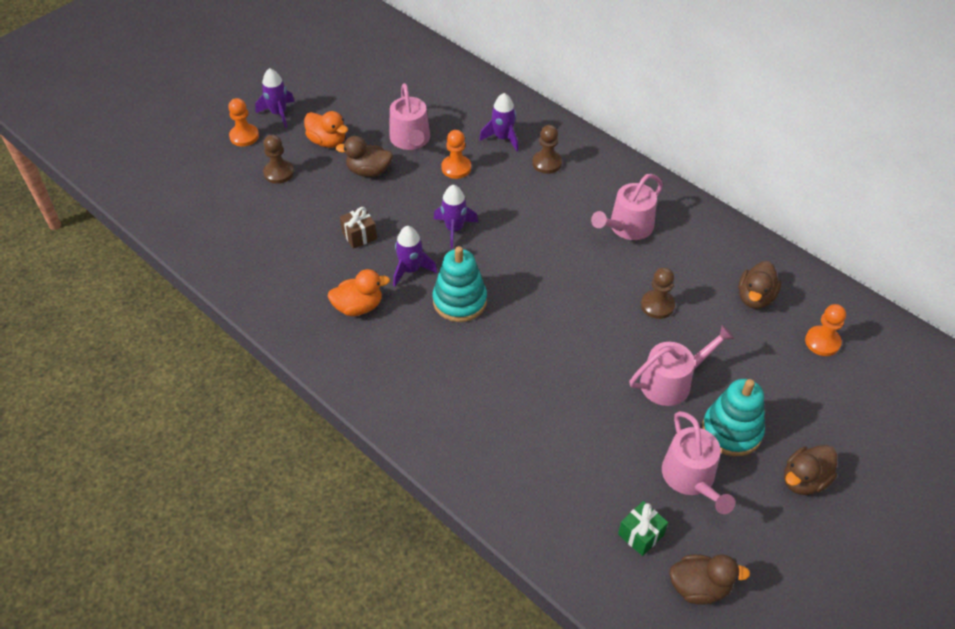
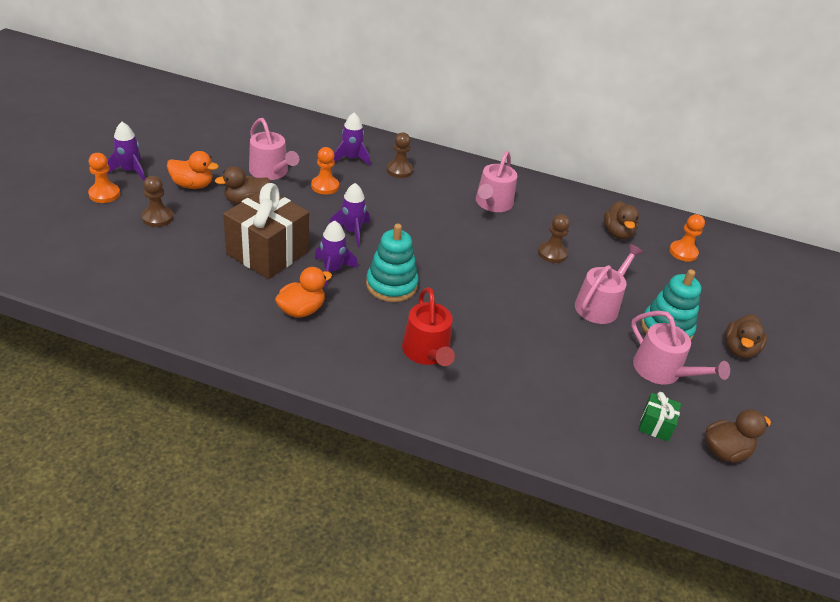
camera: 30 degrees left, 10 degrees down
brown gift [340,207,377,249] -> brown gift [223,183,309,279], size x2.23
none -> red watering can [402,287,455,366]

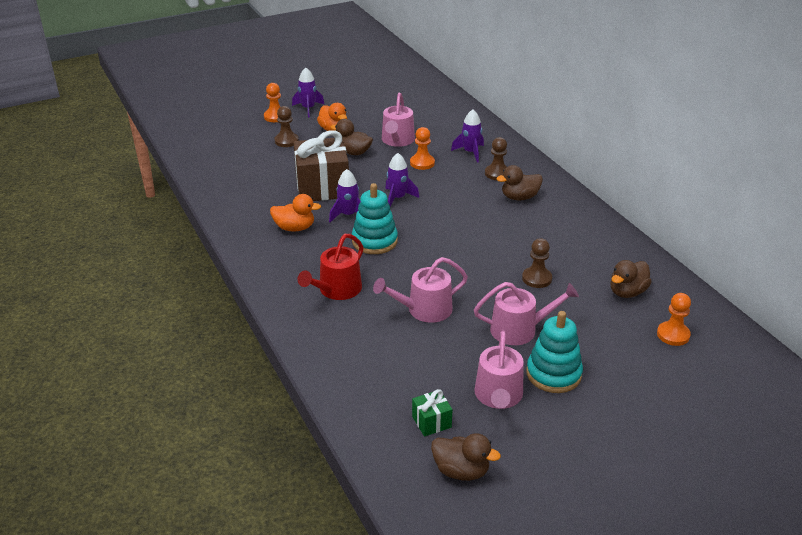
camera: 50 degrees right, 5 degrees down
pink watering can [476,151,517,212] -> pink watering can moved to [373,257,468,323]
brown duck [725,314,767,358] -> brown duck moved to [496,165,543,200]

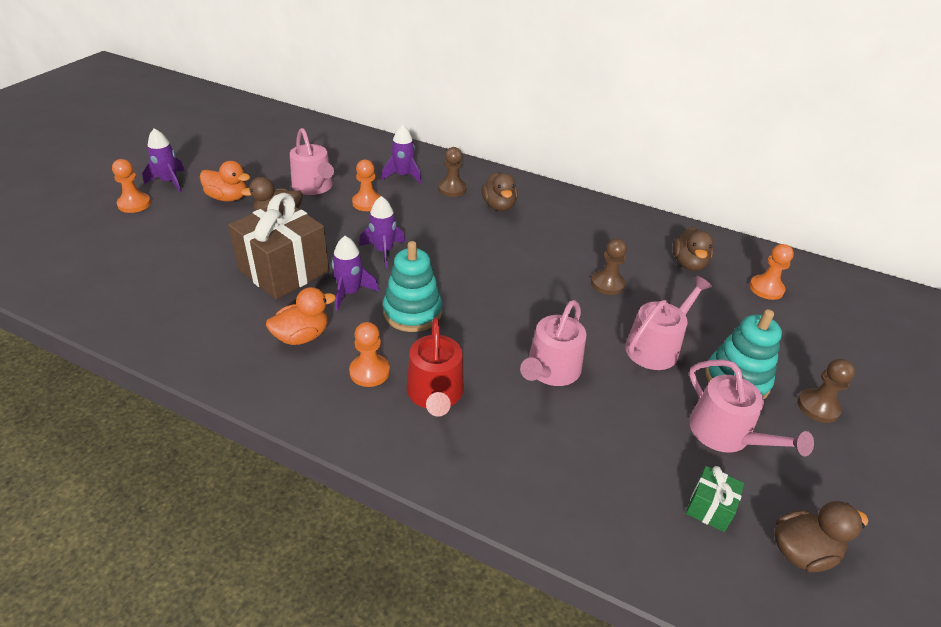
camera: 40 degrees left, 5 degrees up
brown pawn [275,106,299,147] -> brown pawn moved to [797,359,855,423]
brown duck [496,165,543,200] -> brown duck turned 45 degrees counterclockwise [482,172,518,211]
none -> orange pawn [349,322,390,387]

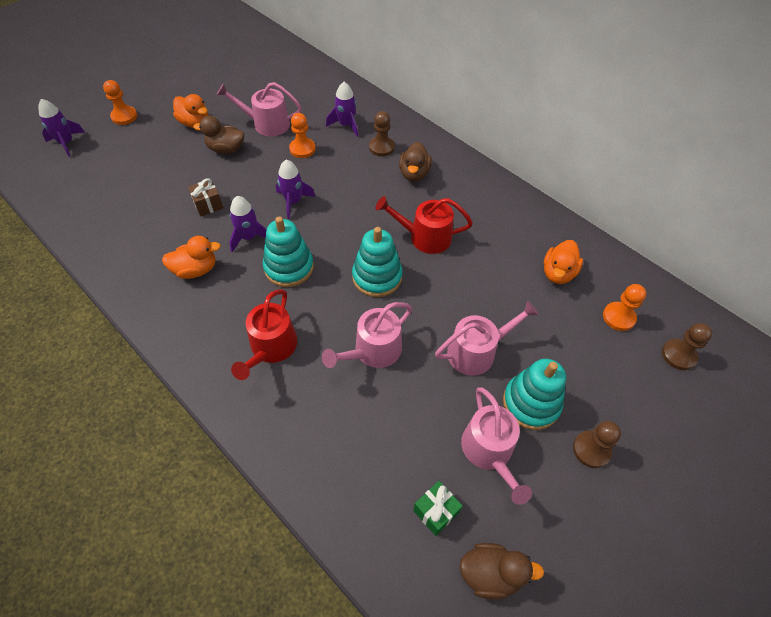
camera: 20 degrees right, 15 degrees up
purple rocket [142,128,185,192] -> purple rocket moved to [38,99,85,157]
brown gift [228,193,329,299] -> brown gift [188,178,223,216], size x0.45
pink watering can [290,128,334,195] -> pink watering can turned 105 degrees clockwise [217,82,302,136]
orange pawn [349,322,390,387] -> none
brown pawn [591,238,627,295] -> brown pawn moved to [662,323,712,370]
brown duck [673,227,714,271] -> orange duck [544,240,583,284]
none -> turquoise stacking toy [352,227,403,297]
none -> red watering can [375,196,473,254]

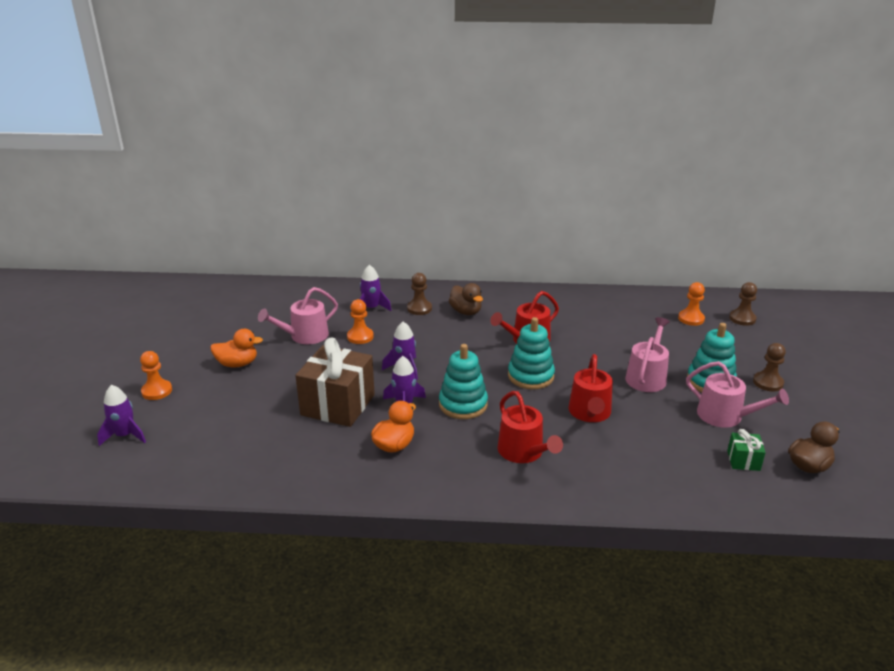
camera: 40 degrees left, 25 degrees down
brown gift [188,178,223,216] -> brown gift [295,337,375,427], size x2.23
brown duck [193,115,244,154] -> none
pink watering can [322,302,412,368] -> red watering can [568,354,613,422]
orange duck [544,240,583,284] -> none

